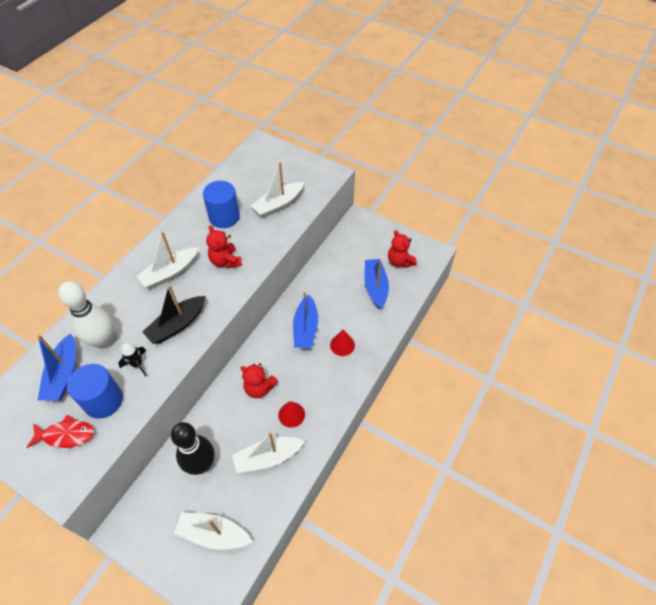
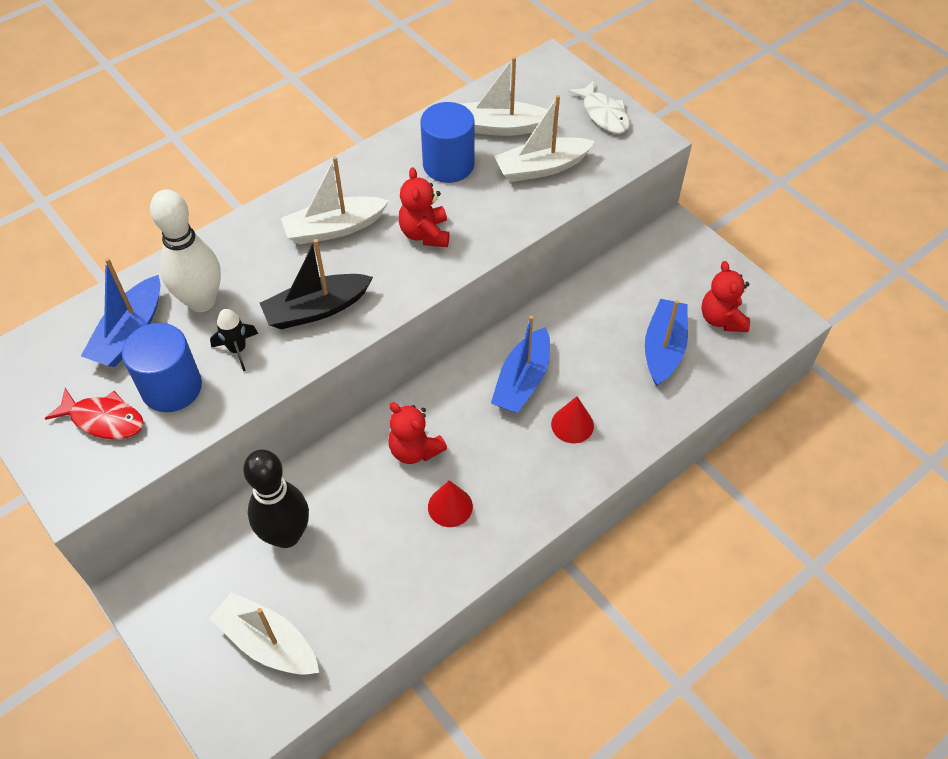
camera: 20 degrees right, 0 degrees up
white boat [232,432,305,473] -> white boat moved to [461,57,555,136]
none -> white fish [568,81,630,134]

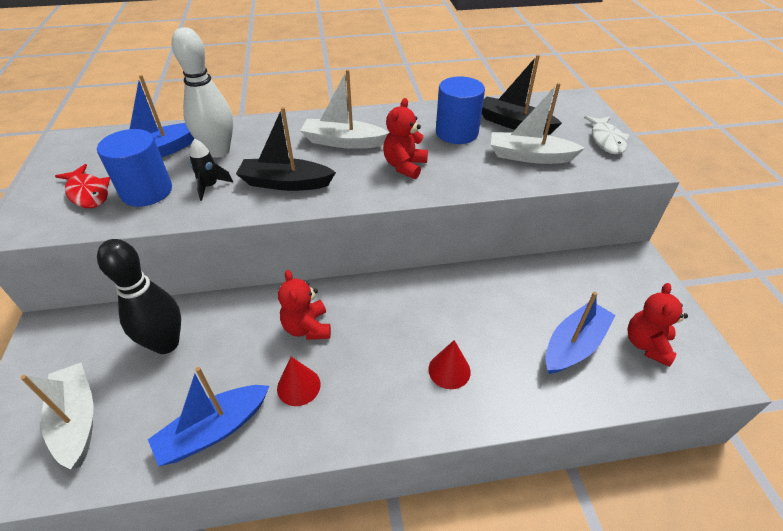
camera: 30 degrees right, 10 degrees down
white boat [461,57,555,136] -> black boat [482,55,562,135]
blue boat [491,316,550,413] -> blue boat moved to [148,367,269,466]

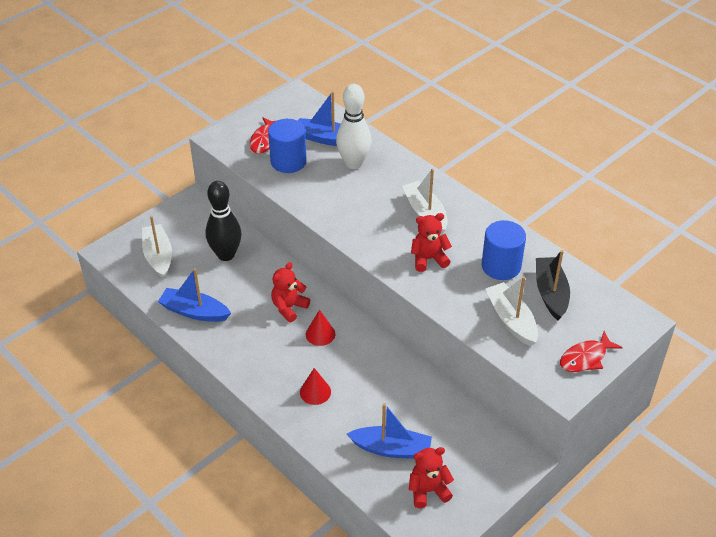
camera: 55 degrees right, 0 degrees up
white boat [20,363,94,469] -> white boat turned 45 degrees counterclockwise [142,216,172,278]
black rocket [190,139,233,201] -> none
black boat [236,107,336,191] -> none
red cone [277,357,321,406] -> red cone moved to [306,310,335,346]
white fish [584,116,629,155] -> red fish [560,331,623,372]

